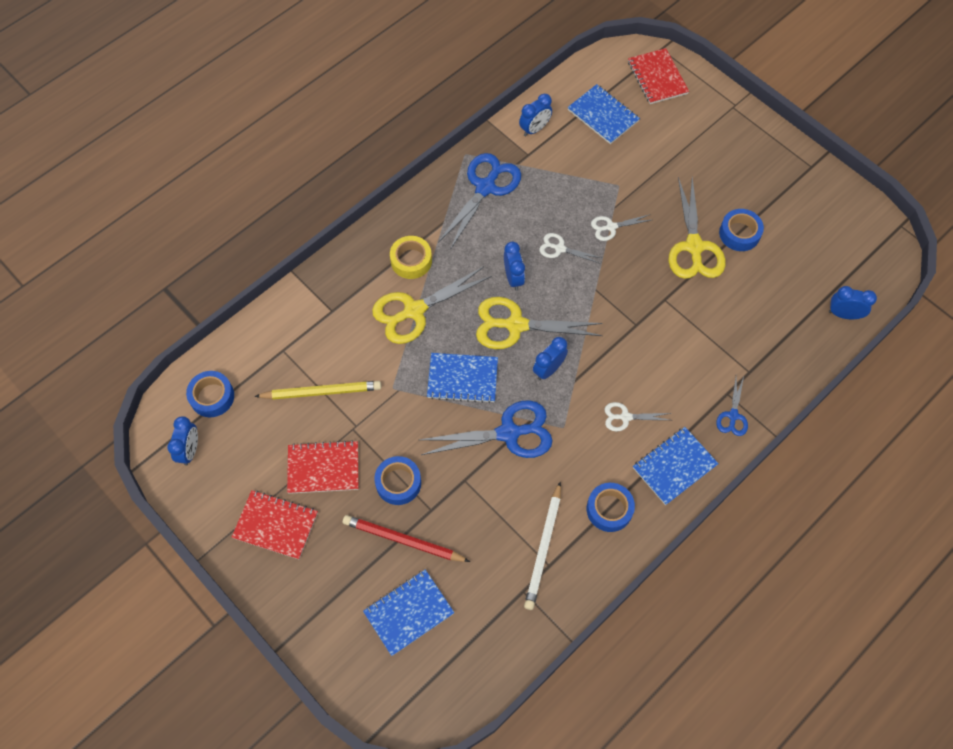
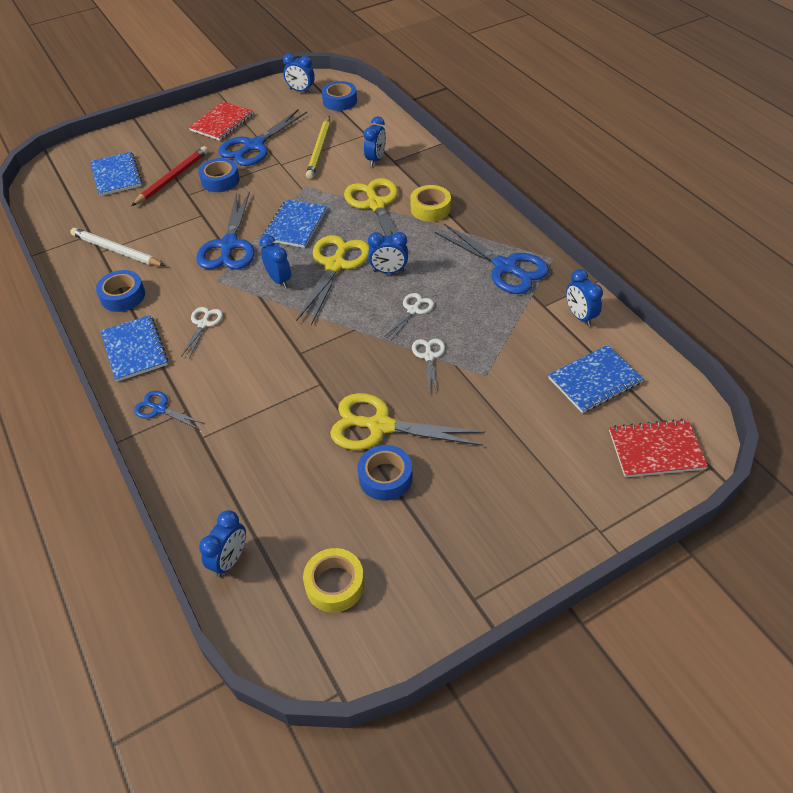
camera: 105 degrees right, 15 degrees down
red notebook [287,440,358,494] -> blue scissors [219,110,307,166]
none -> yellow tape [303,548,364,612]
none -> blue clock [364,116,386,166]

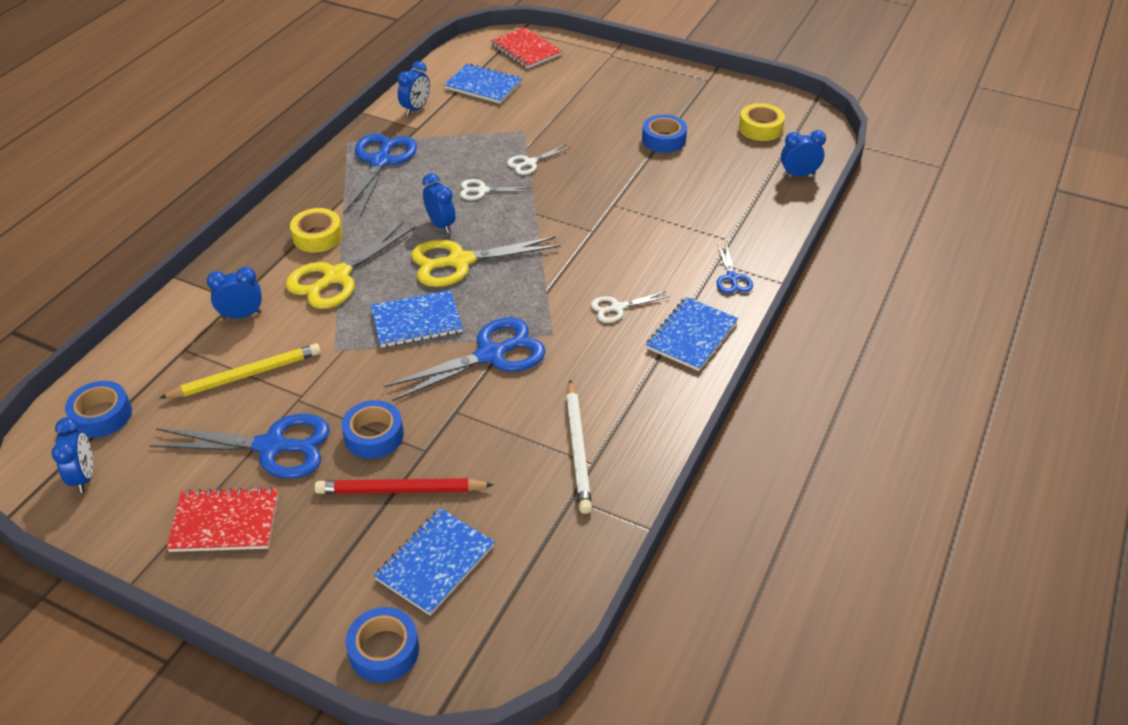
camera: 125 degrees left, 5 degrees down
blue tape [96,270,145,312] -> blue tape moved to [346,607,419,683]
blue clock [260,235,291,288] -> none
yellow scissors [330,393,485,450] -> none

